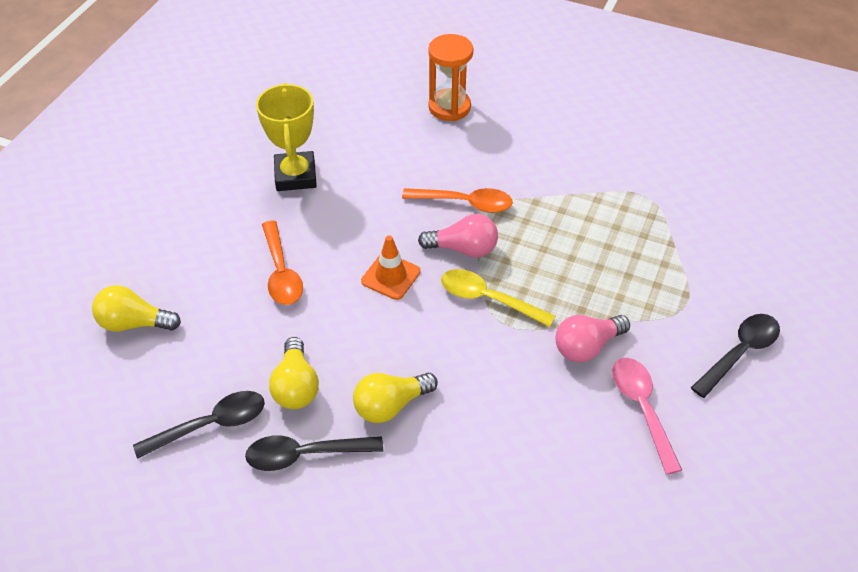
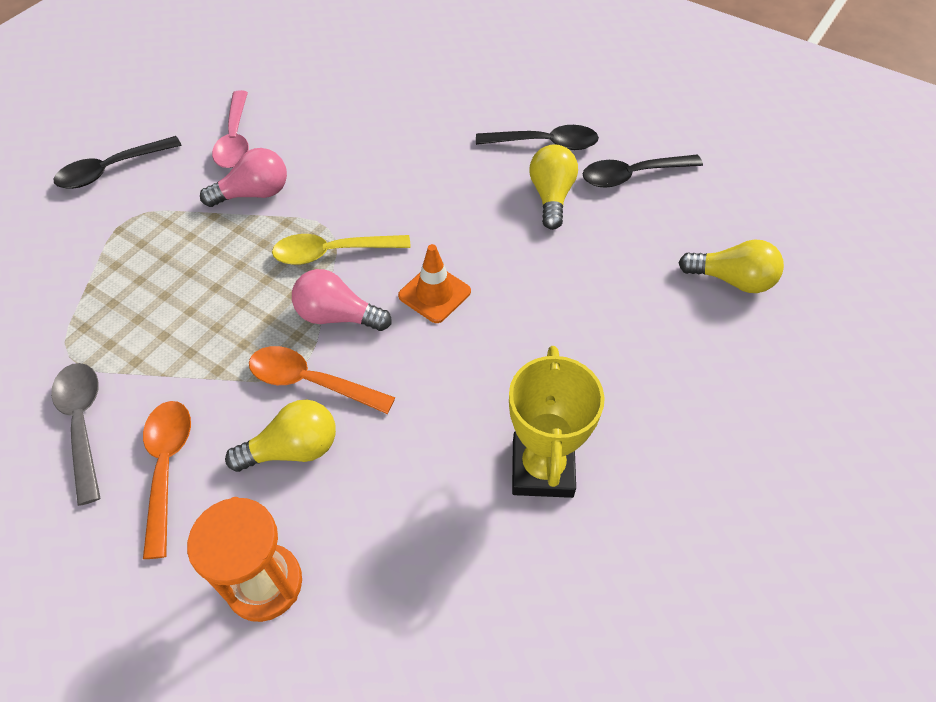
camera: 170 degrees left, 5 degrees up
orange spoon [262,220,303,305] -> orange spoon moved to [143,401,191,559]
yellow light bulb [353,373,438,423] -> yellow light bulb moved to [225,400,336,472]
yellow spoon [441,269,555,327] -> yellow spoon turned 135 degrees clockwise [272,234,411,265]
none -> grey spoon [51,363,101,506]

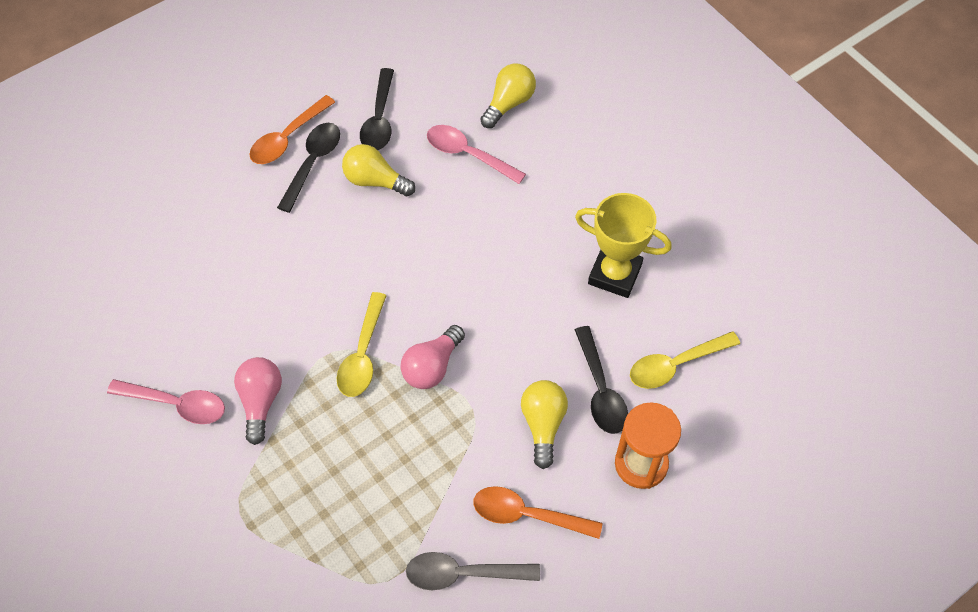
camera: 70 degrees left, 5 degrees up
black spoon [54,136,181,189] -> black spoon moved to [575,326,628,434]
orange spoon [249,346,395,414] -> orange spoon moved to [249,95,335,164]
orange traffic cone [398,244,471,323] -> none
none -> pink spoon [427,125,526,184]
none -> yellow spoon [630,331,740,389]

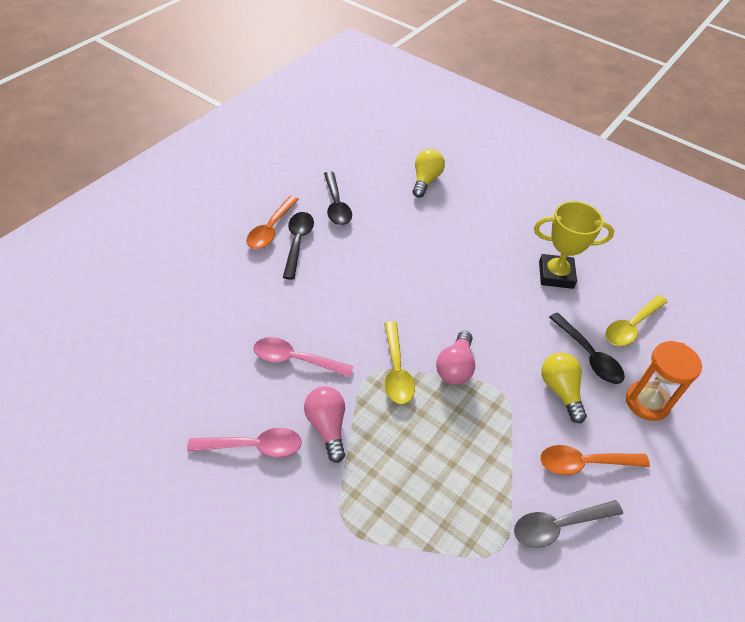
camera: 20 degrees left, 10 degrees down
yellow light bulb [342,144,415,196] -> none
pink spoon [427,125,526,184] -> pink spoon moved to [253,337,354,377]

